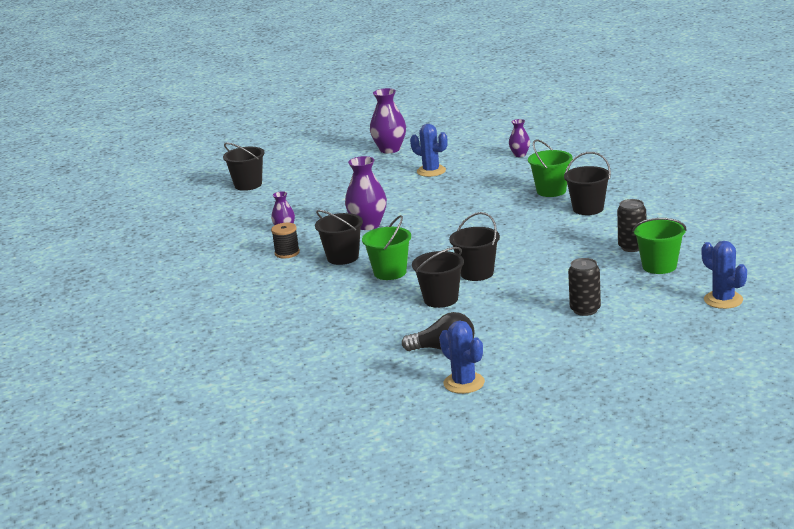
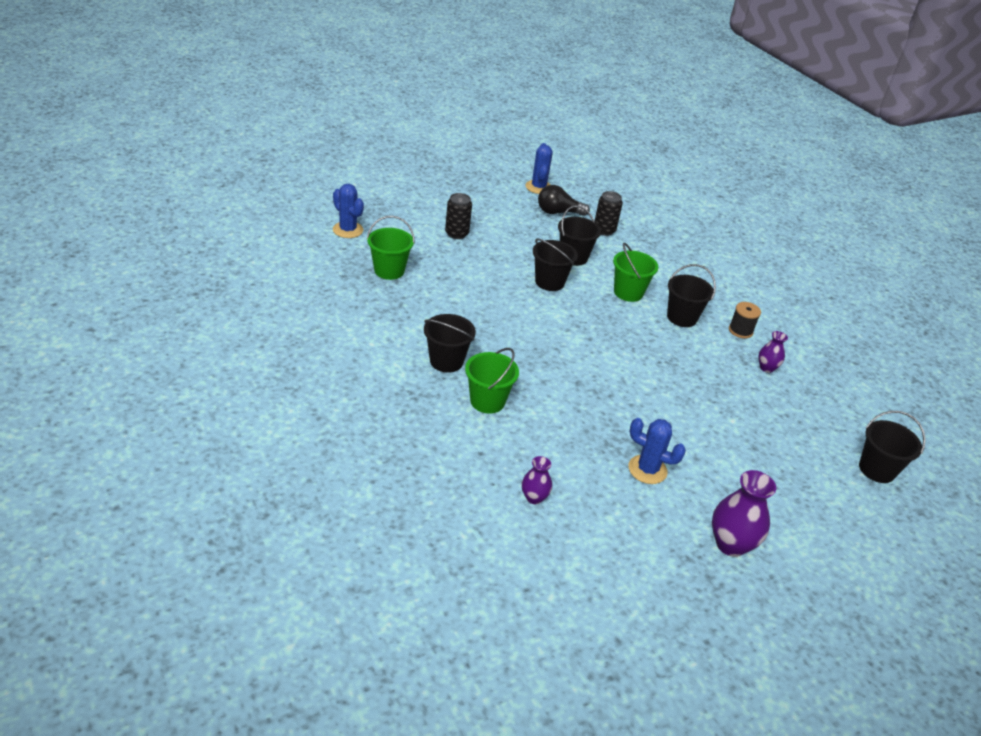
camera: 165 degrees right, 15 degrees up
purple vase [345,156,387,230] -> none
blue cactus [439,321,485,394] -> blue cactus turned 45 degrees clockwise [525,143,553,194]
black can [617,199,646,252] -> black can moved to [595,191,623,236]

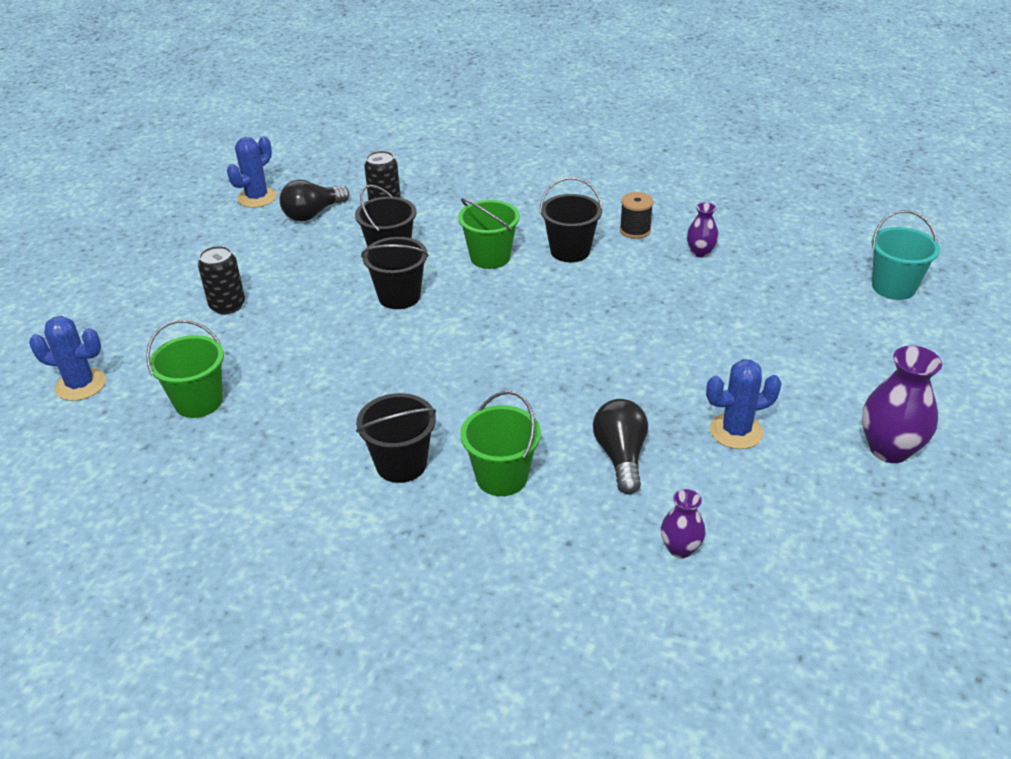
camera: 35 degrees left, 0 degrees up
blue cactus [525,143,553,194] -> blue cactus turned 75 degrees clockwise [227,136,277,208]
black bucket [859,411,926,483] -> turquoise bucket [871,210,940,300]
none -> black light bulb [593,399,648,494]

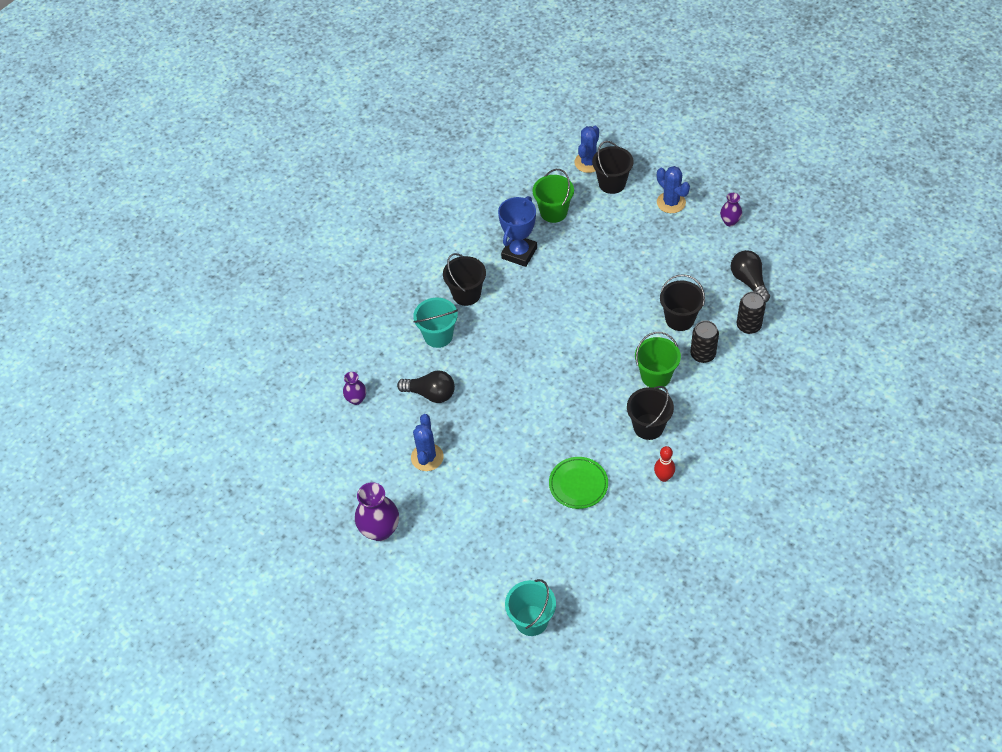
camera: 110 degrees right, 15 degrees up
black can [198,246,245,314] -> black can moved to [690,321,719,363]
blue cactus [227,136,277,208] -> blue cactus moved to [657,166,690,213]
black bucket [361,237,429,309] -> black bucket moved to [592,141,634,194]
green bucket [460,391,541,496] -> turquoise bucket [413,298,458,348]
black spool [620,192,654,239] -> red bowling pin [654,446,675,482]
purple vase [687,202,719,257] -> purple vase moved to [720,193,742,226]
none -> blue trophy [498,196,537,267]
none -> green plate [549,457,608,509]

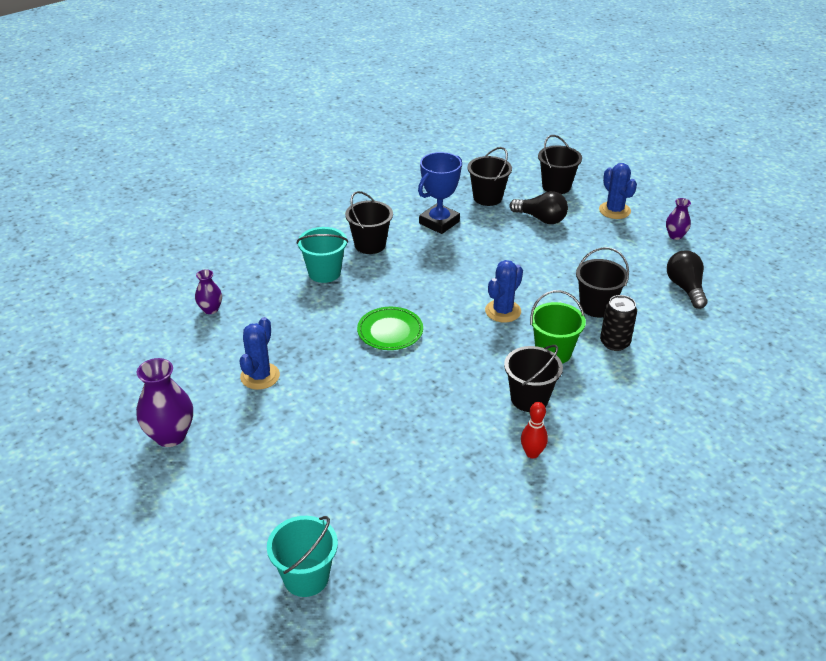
camera: 10 degrees right, 15 degrees down
black light bulb [397,370,455,403] -> black light bulb moved to [510,191,568,224]
green bucket [533,169,574,223] -> black bucket [467,147,512,206]
green plate [549,457,608,509] -> green plate moved to [357,307,423,350]
blue cactus [575,126,599,173] -> blue cactus moved to [485,260,523,322]
black can [737,292,766,334] -> none

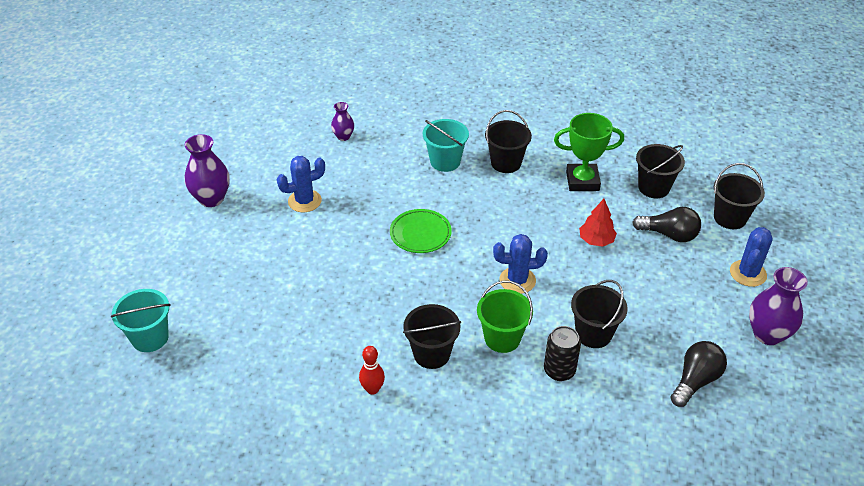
camera: 50 degrees right, 5 degrees up
blue trophy [418,152,462,234] -> green trophy [554,113,624,191]
black light bulb [510,191,568,224] -> black light bulb turned 60 degrees counterclockwise [632,207,701,242]
purple vase [666,198,691,240] -> purple vase [749,267,808,345], size x1.76
none -> red tree [579,199,617,247]

